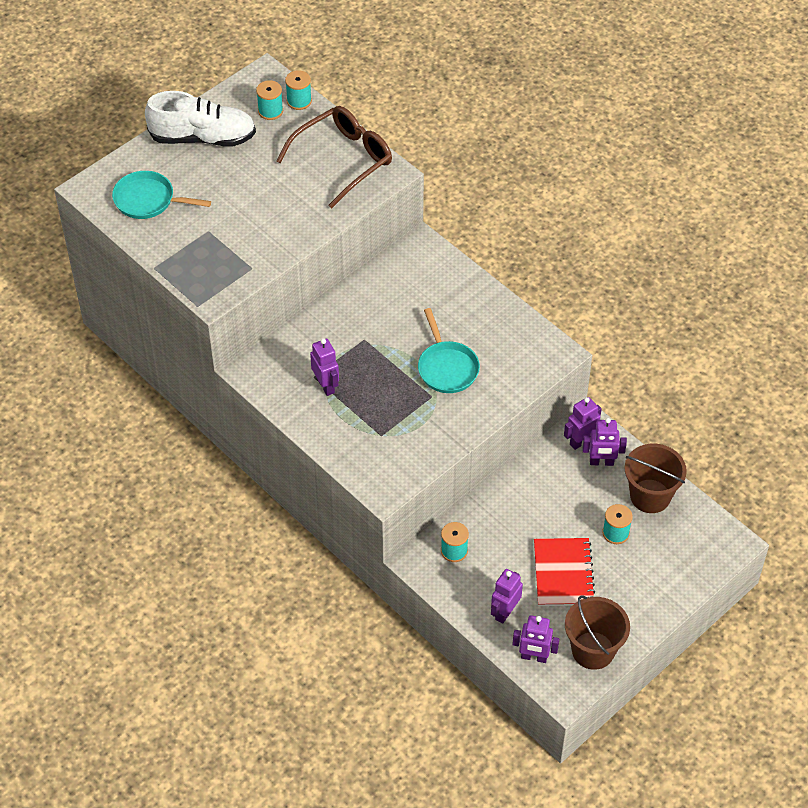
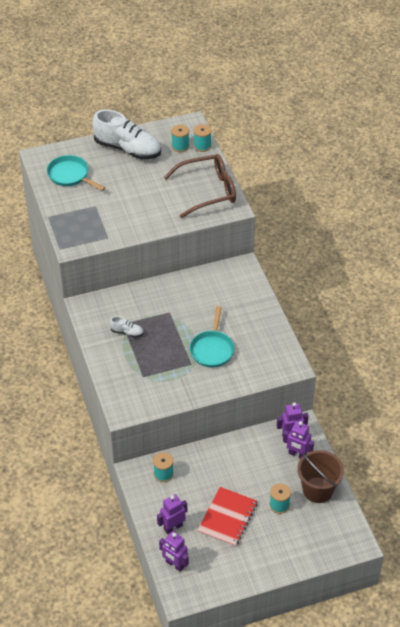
camera: 25 degrees right, 5 degrees down
purple robot [310,338,339,396] -> white shoe [110,316,144,338]
brown bucket [565,595,630,670] -> none

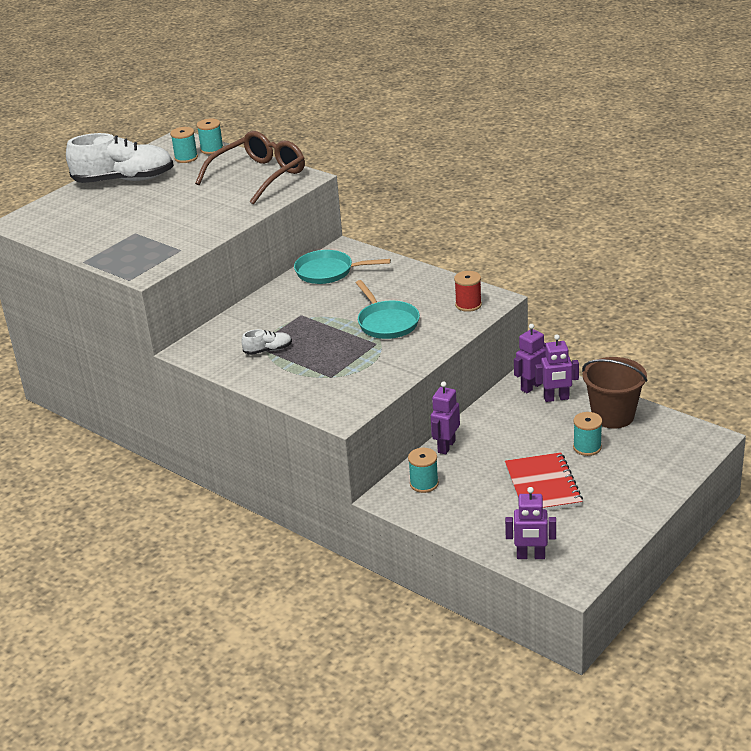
camera: 30 degrees left, 15 degrees down
turquoise pan [47,155,105,191] -> turquoise pan moved to [294,250,391,284]
purple robot [157,494,187,534] -> purple robot moved to [431,382,460,454]
none -> red spool [454,271,482,312]

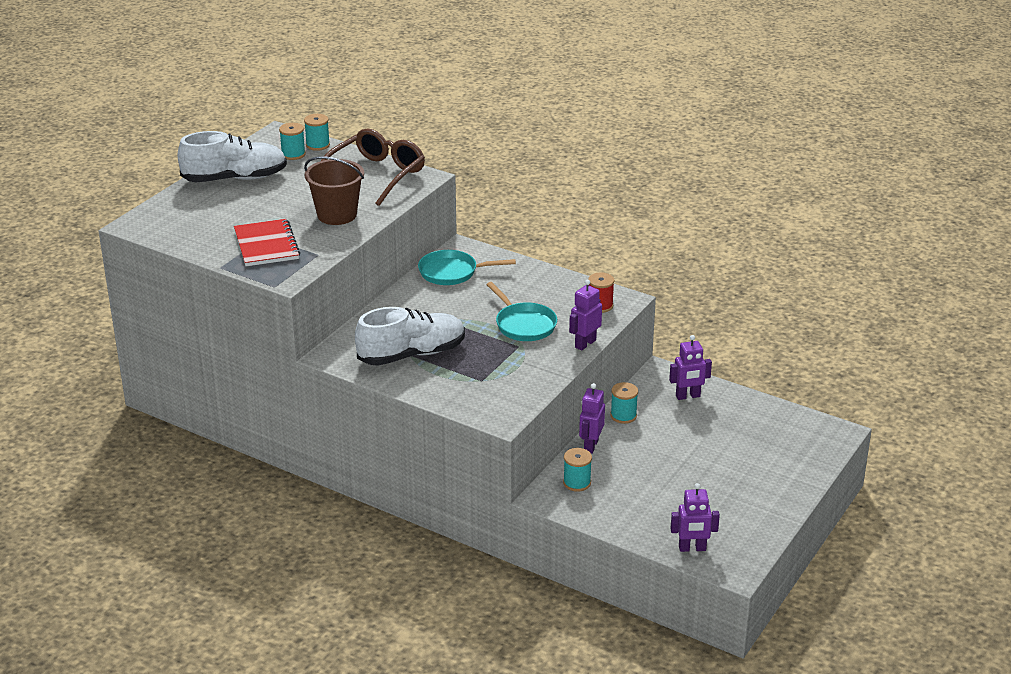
camera: 10 degrees left, 0 degrees up
white shoe [242,329,292,355] -> white shoe [355,307,465,366], size x2.30
red notebook [505,452,583,511] -> red notebook moved to [234,219,300,266]
purple robot [514,324,546,393] -> purple robot moved to [569,279,602,351]
turquoise spool [573,412,602,456] -> turquoise spool moved to [610,382,638,424]
brown bucket [582,357,647,428] -> brown bucket moved to [304,156,364,225]

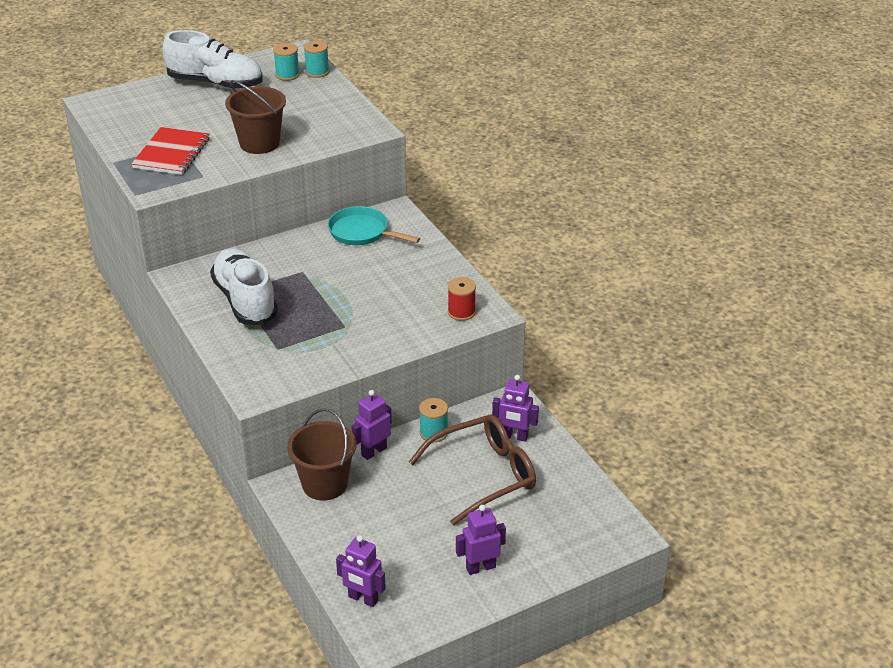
camera: 30 degrees right, 5 degrees up
brown glasses [321,128,425,206] -> brown glasses moved to [409,414,536,525]
white shoe [355,307,465,366] -> white shoe turned 120 degrees counterclockwise [210,248,278,325]
turquoise pan [486,282,557,341] -> none
turquoise spool [563,448,592,492] -> brown bucket [287,408,356,501]
purple robot [569,279,602,351] -> purple robot moved to [456,505,506,575]

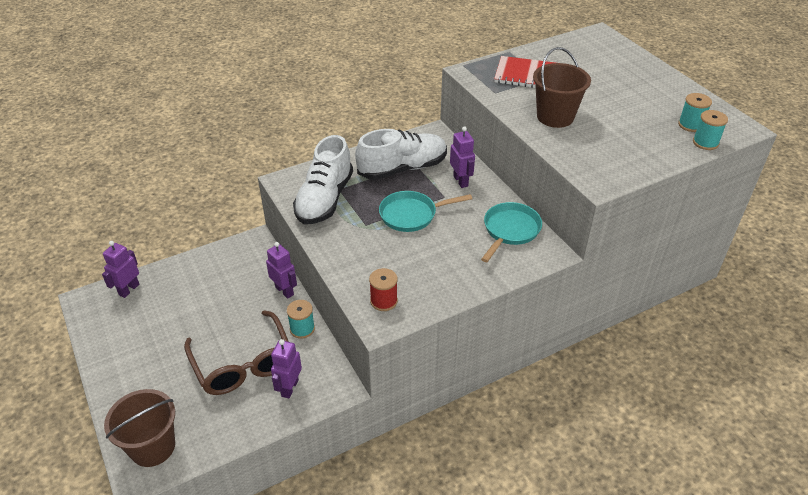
camera: 90 degrees right, 5 degrees up
white shoe [163,30,263,89] -> white shoe moved to [293,135,353,224]
brown bucket [287,408,356,501] -> brown bucket moved to [104,389,175,467]
purple robot [456,505,506,575] -> purple robot moved to [450,126,475,188]
none -> turquoise pan [379,191,472,232]

